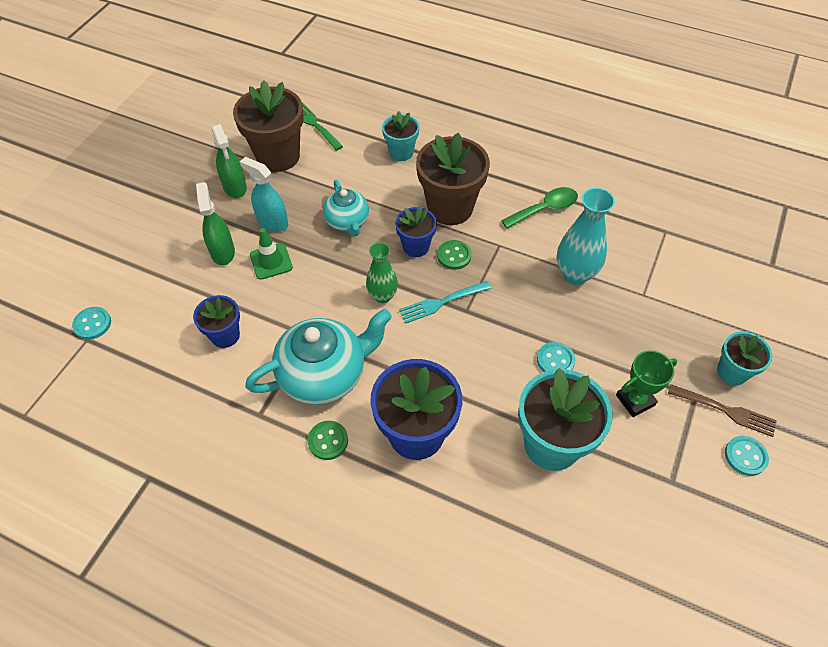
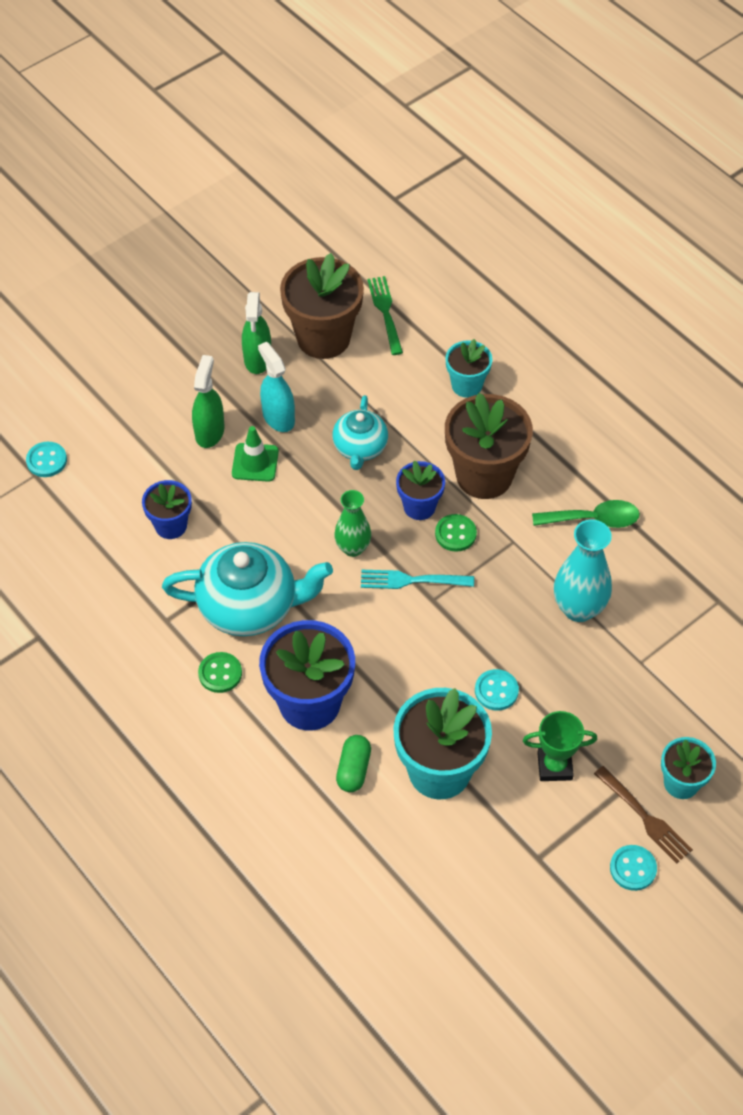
camera: 25 degrees right, 0 degrees up
none -> green capsule [336,735,371,792]

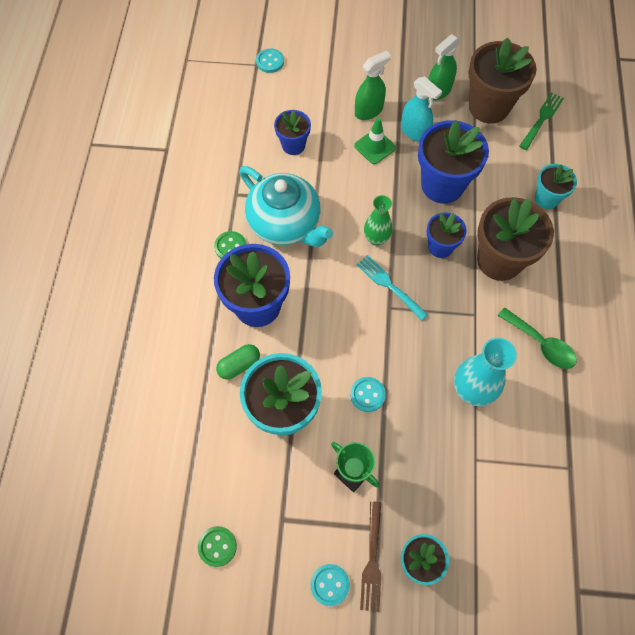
camera: 45 degrees right, 10 degrees up
turquoise spray bottle [258,342,295,432] -> turquoise spray bottle turned 120 degrees clockwise [401,77,442,142]
turquoise teapot [333,395,388,470] -> blue flower pot [418,120,489,204]
green button [435,514,477,552] -> green button moved to [198,526,237,567]

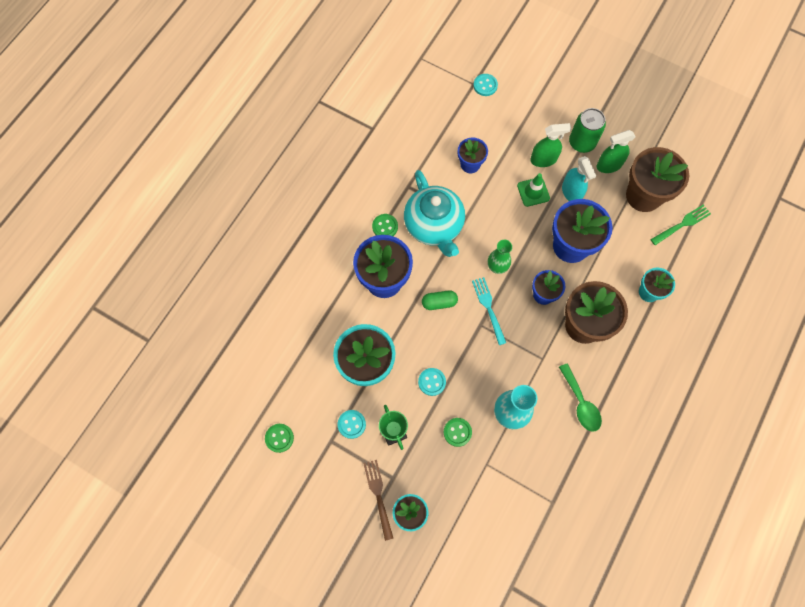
camera: 25 degrees right, 5 degrees up
green capsule [216,344,260,380] -> green capsule moved to [422,290,458,310]
turquoise button [311,564,350,606] -> turquoise button moved to [338,410,366,439]
brown fork [360,501,381,612] -> brown fork turned 135 degrees clockwise [363,460,393,541]
none -> green button [444,418,472,447]
none -> green can [569,108,606,153]

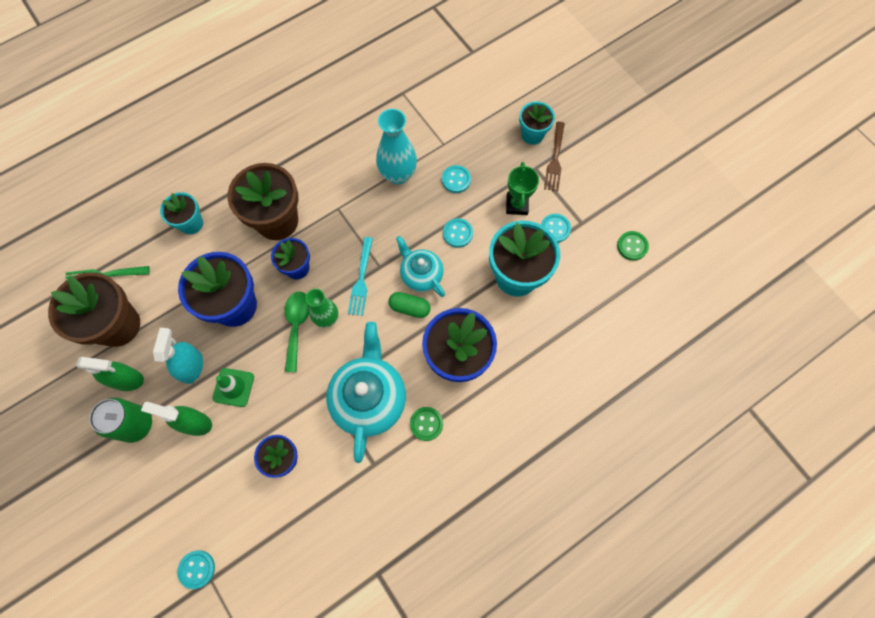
camera: 155 degrees left, 0 degrees up
green button [444,418,472,447] -> turquoise button [442,165,471,193]
green spoon [559,363,602,432] -> green spoon moved to [285,291,310,372]
none -> turquoise teapot [396,236,445,297]

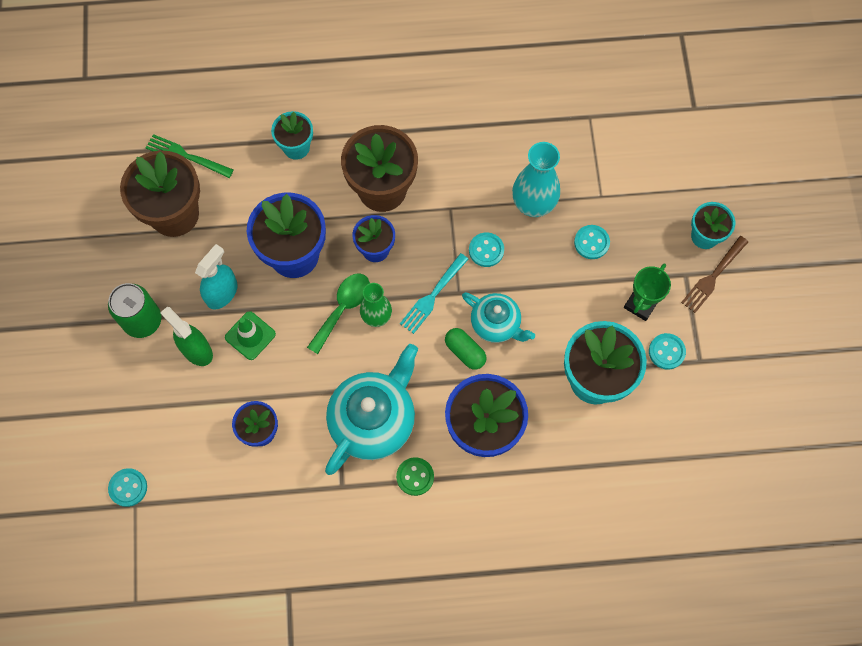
camera: 30 degrees right, 0 degrees up
green spray bottle [76,357,144,391] -> none
turquoise teapot [396,236,445,297] -> turquoise teapot turned 135 degrees clockwise [462,292,535,343]
turquoise button [443,218,473,248] -> turquoise button moved to [469,232,504,267]
green button [617,231,649,261] -> none

